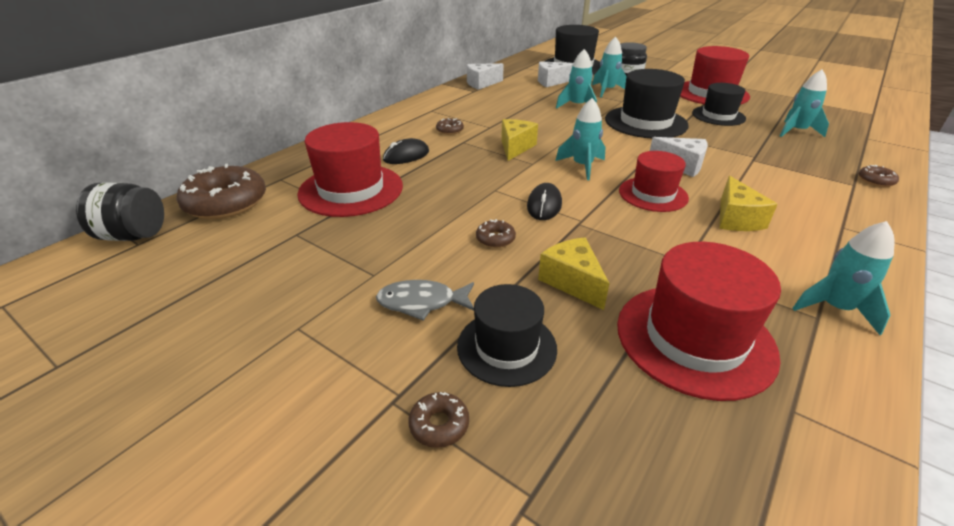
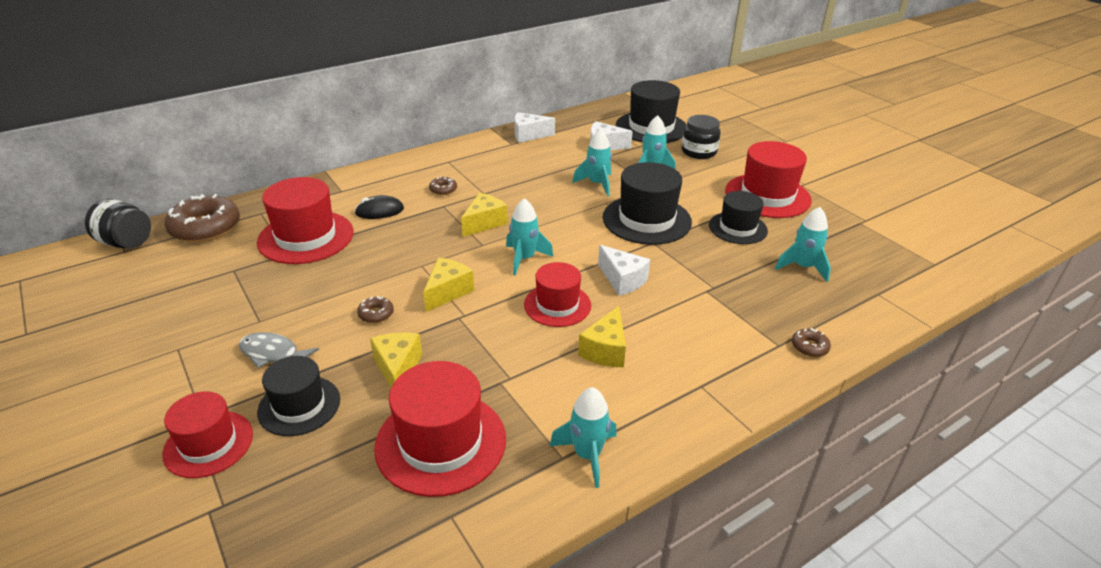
camera: 20 degrees right, 0 degrees up
brown donut [409,392,469,448] -> red hat [162,391,253,478]
black mouse [527,183,562,220] -> yellow cheese [423,258,474,312]

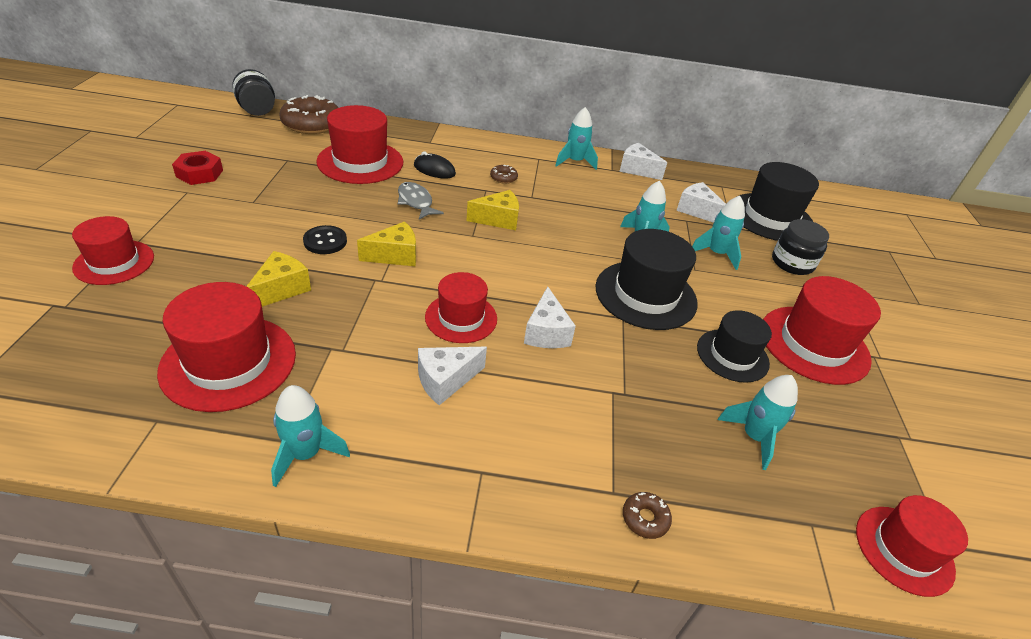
camera: 35 degrees right, 5 degrees up
grey fish [239,332,319,368] -> grey fish moved to [398,182,444,220]
black hat [257,356,340,436] -> none
brown donut [357,296,394,323] -> black button [303,225,347,254]
turquoise rocket [506,198,553,276] -> turquoise rocket moved to [555,107,598,170]
yellow cheese [578,306,626,367] -> white cheese [418,347,487,405]
none -> red nut [172,151,223,185]
none -> red hat [856,495,968,597]

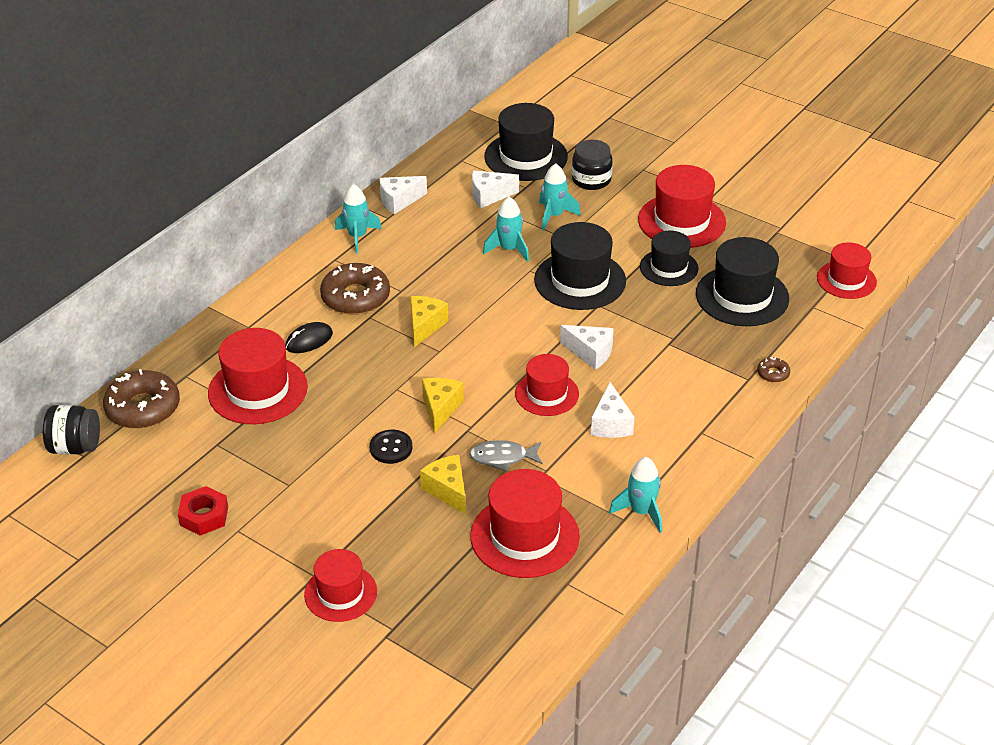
camera: 55 degrees left, 0 degrees up
grey fish [398,182,444,220] -> grey fish moved to [469,440,543,472]
brown donut [490,165,518,184] -> brown donut [320,263,390,315], size x2.25
turquoise rocket [717,375,798,470] -> black hat [696,237,789,326]

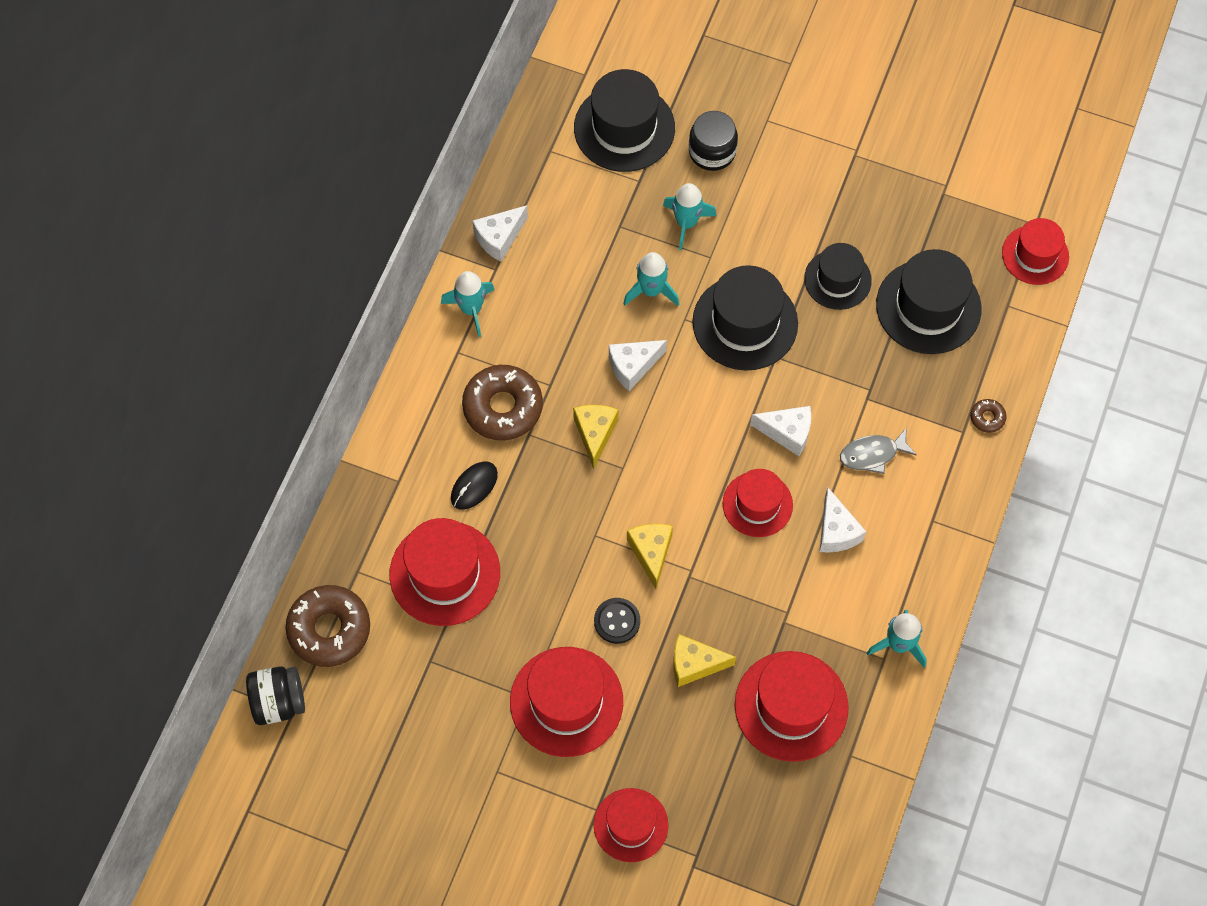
camera: 15 degrees left, 25 degrees up
red nut [178,486,228,536] -> none
yellow cheese [420,455,466,514] -> yellow cheese turned 45 degrees counterclockwise [673,634,736,687]
grey fish [469,440,543,472] -> grey fish moved to [840,428,917,474]
white cheese [472,170,519,208] -> white cheese moved to [609,340,667,391]
red hat [638,165,726,248] -> red hat moved to [510,647,623,757]

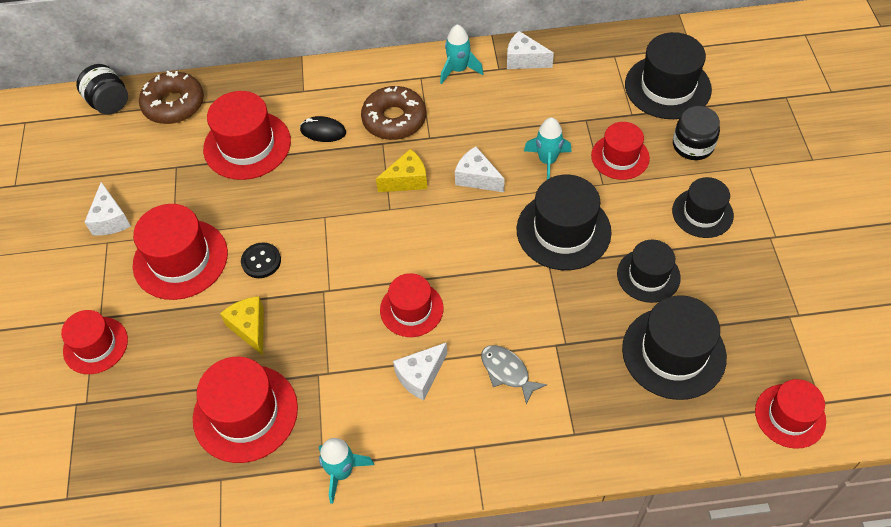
camera: 65 degrees right, 10 degrees down
yellow cheese [627,524,673,589] -> none
turquoise rocket [663,183,717,250] -> red hat [591,122,650,180]
white cheese [750,406,811,456] -> white cheese moved to [84,182,131,236]
brown donut [970,399,1007,433] -> none
none -> black hat [672,177,734,238]

